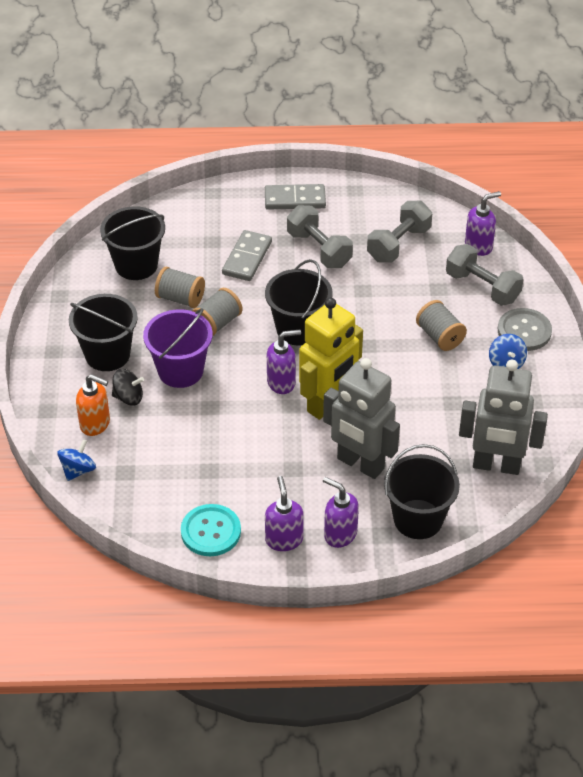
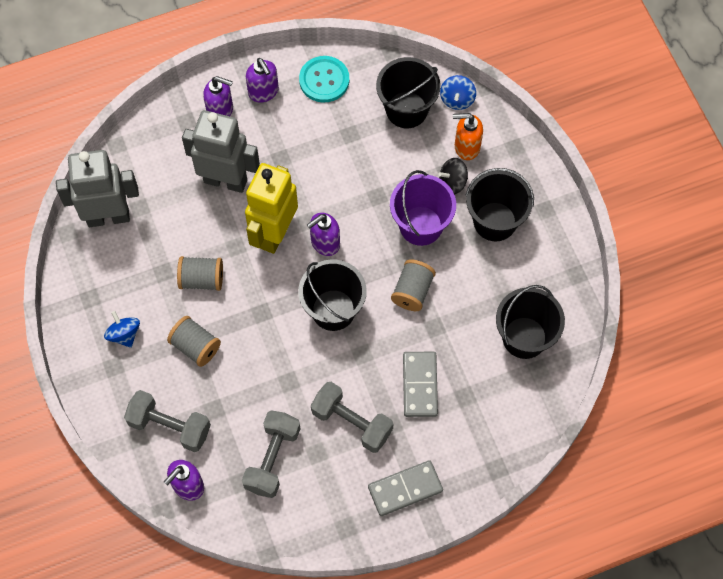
camera: 160 degrees right, 20 degrees up
grey spool [155,267,205,308] -> grey spool moved to [177,256,223,291]
black bucket [384,444,460,539] -> black bucket moved to [376,57,441,128]
grey button [498,308,552,351] -> none

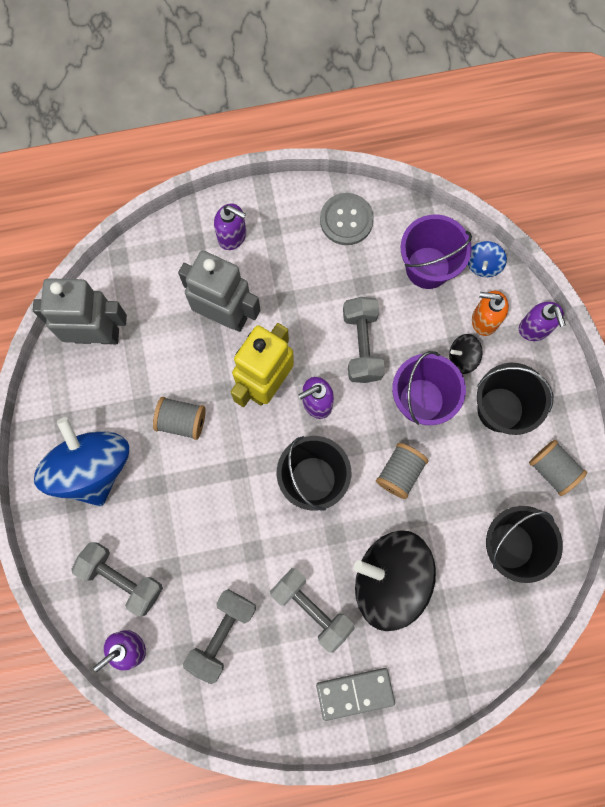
camera: 10 degrees right, 10 degrees up
blue spinning top [104,311,140,348] -> blue spinning top [34,417,129,506], size x2.33
grey spool [167,316,221,367] -> grey spool moved to [529,440,587,496]
purple soap dispenser [246,58,279,103] -> purple soap dispenser moved to [519,301,566,341]
turquoise button [299,56,349,102] -> grey button [320,193,374,245]
black bucket [376,57,441,128] -> purple bucket [401,214,472,289]
grey domino [403,352,438,417] -> black spinning top [354,530,436,631]
none -> grey dumbbell [343,297,385,383]

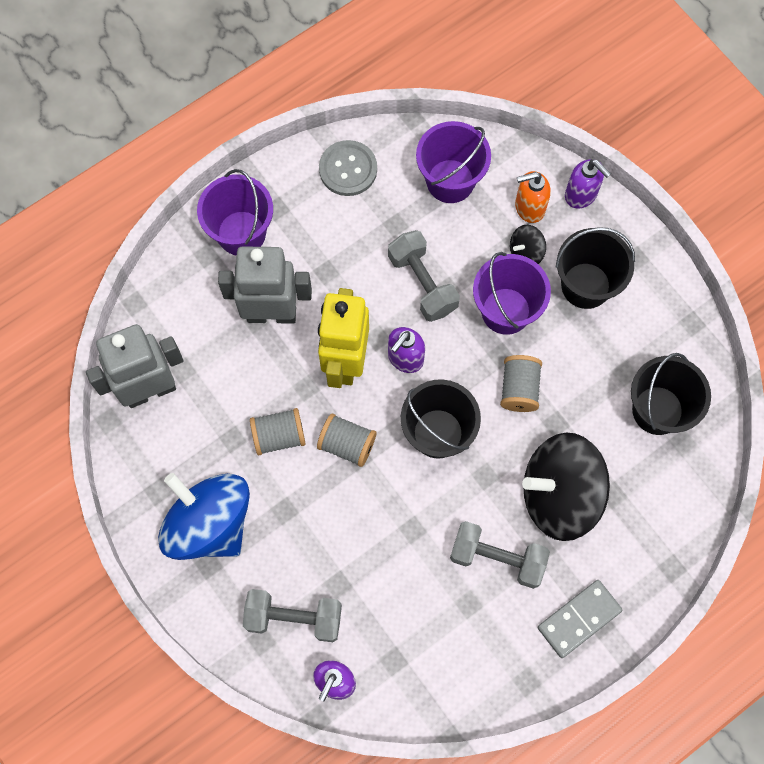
camera: 25 degrees left, 5 degrees down
grey dumbbell [183,589,256,684] -> none
purple soap dispenser [214,204,246,250] -> purple bucket [197,169,273,256]
blue spinning top [468,241,507,277] -> none
grey spool [529,440,587,496] -> grey spool moved to [317,414,376,467]

